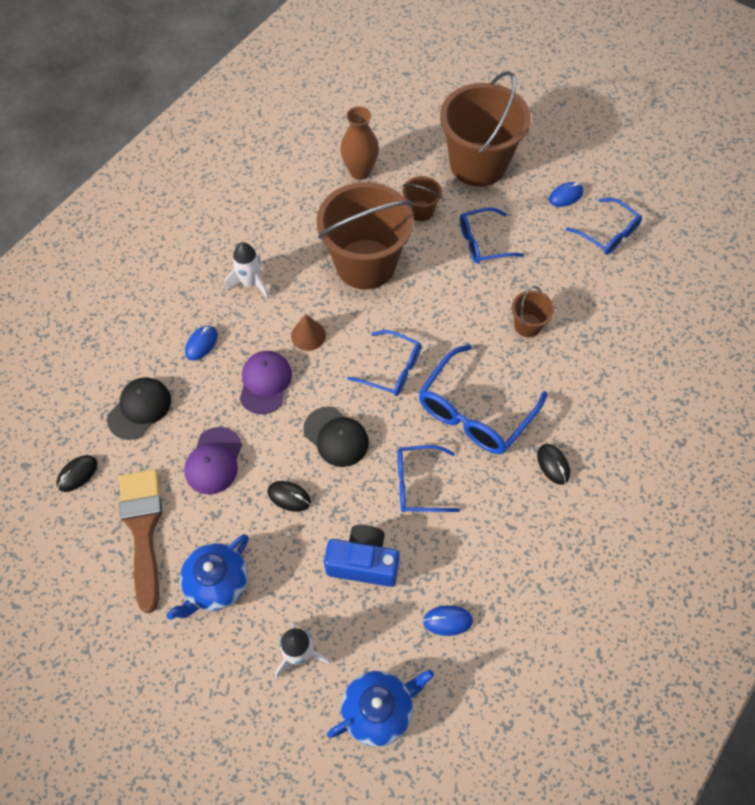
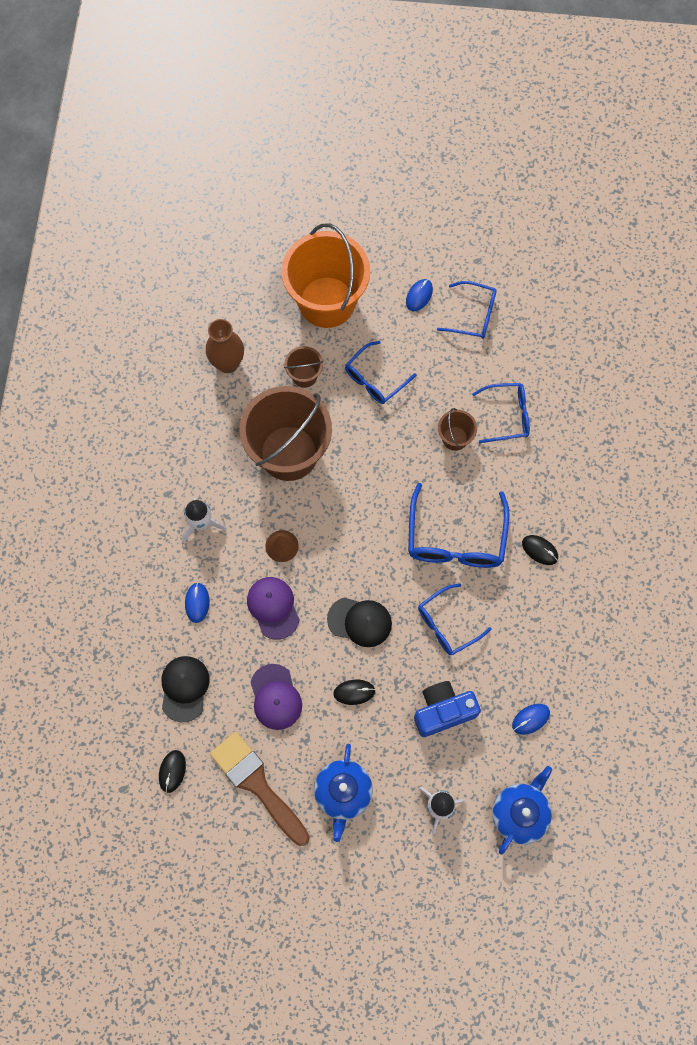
camera: 30 degrees left, 10 degrees up
blue glasses [347,330,421,396] -> blue glasses moved to [472,383,530,443]
brown bucket [440,71,531,187] -> orange bucket [282,223,370,328]

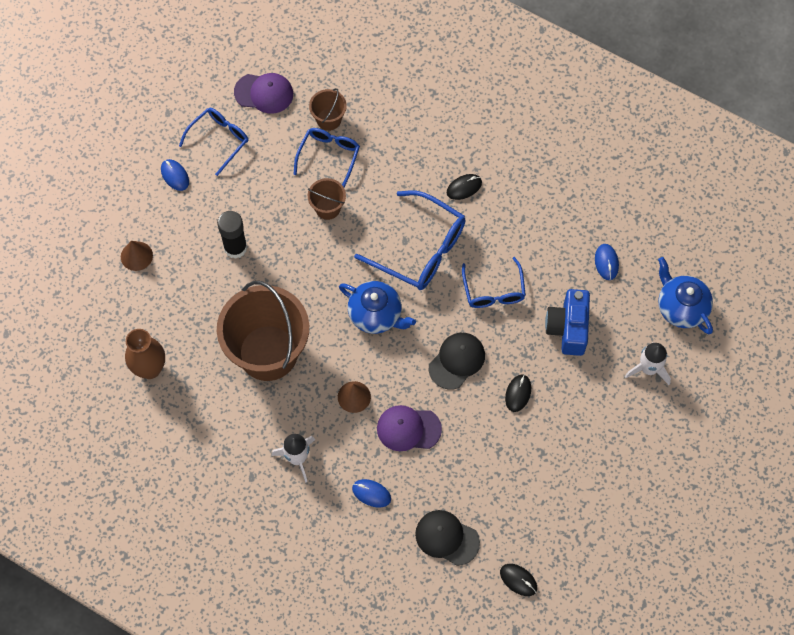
camera: 65 degrees left, 5 degrees down
brown brush [210,732,310,846] -> none
purple cap [250,664,302,730] -> purple cap moved to [234,73,293,114]
orange bucket [282,223,370,328] -> brown cone [121,241,153,271]
brown bucket [284,346,324,388] -> brown bucket moved to [309,88,347,131]
blue teapot [314,744,373,842] -> blue teapot moved to [339,281,416,334]
blue glasses [345,341,416,404] -> black glue stick [217,211,247,259]

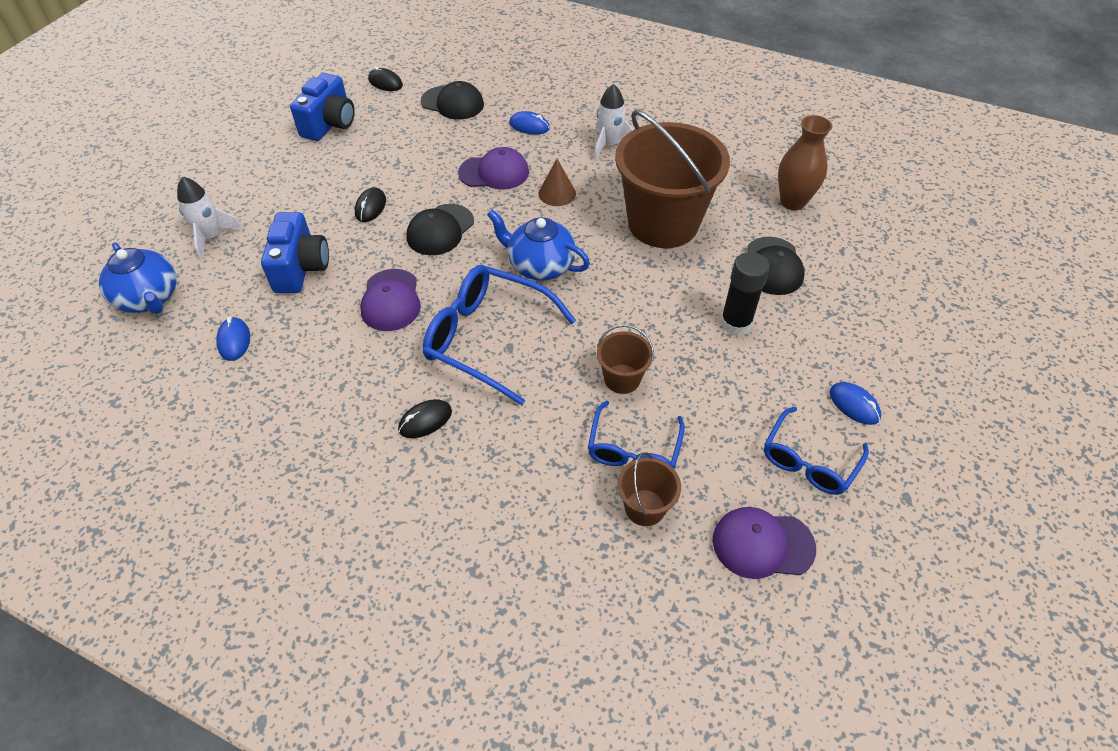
camera: 175 degrees right, 15 degrees down
brown cone [121,241,153,271] -> none
blue glasses [462,257,526,308] -> purple cap [360,269,421,331]
none -> blue camera [290,73,355,141]
none -> black cap [748,237,804,295]

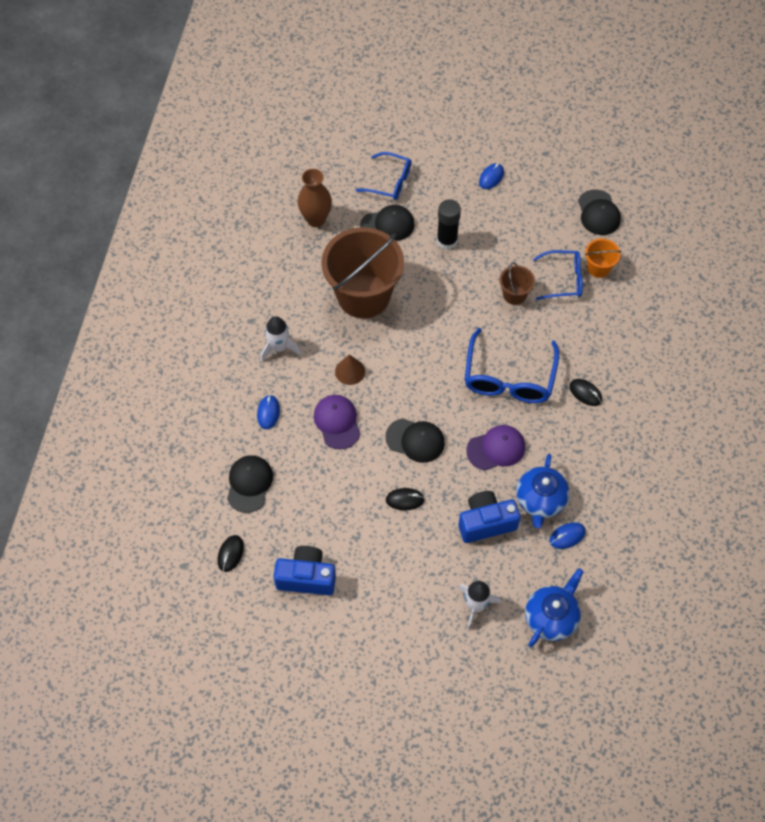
camera: 105 degrees left, 10 degrees up
blue teapot [487,210,590,281] -> blue teapot moved to [516,454,569,529]
brown bucket [617,452,681,526] -> orange bucket [585,238,621,278]
purple cap [713,507,816,579] -> black cap [578,189,621,235]
blue glasses [764,407,869,495] -> blue glasses moved to [356,152,411,200]

